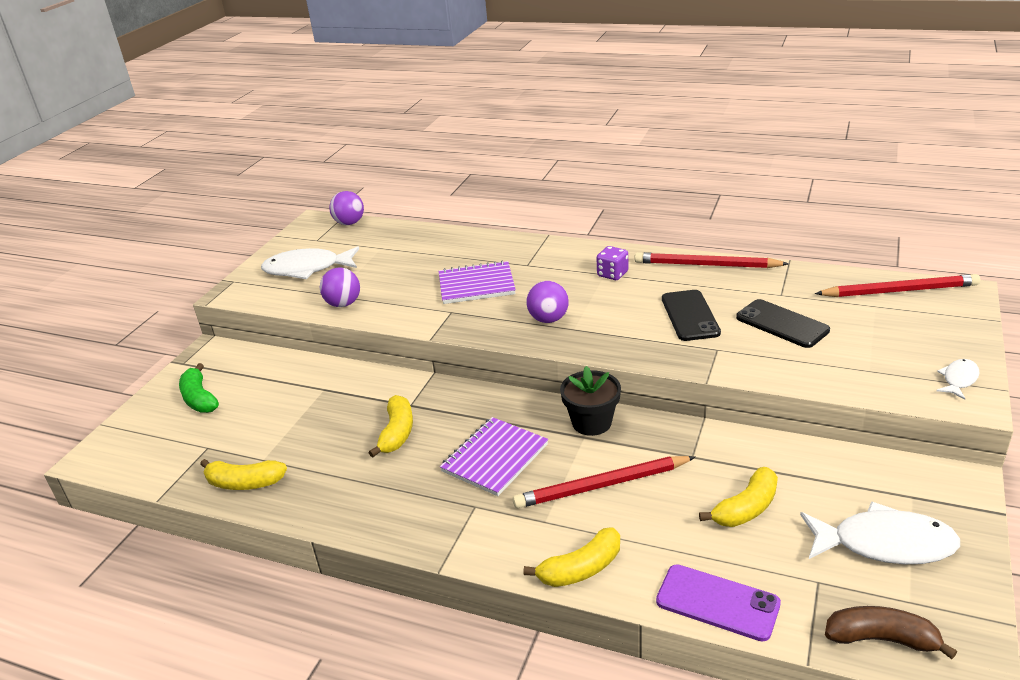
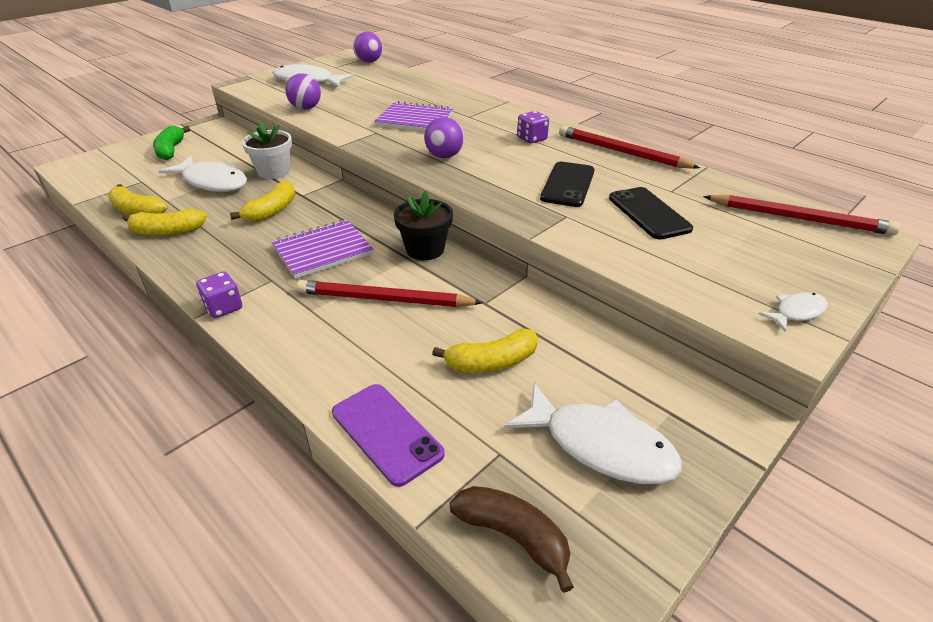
camera: 20 degrees right, 5 degrees up
yellow banana [523,527,620,587] -> yellow banana moved to [122,209,207,236]
none -> white fish [159,156,247,192]
none -> purple dice [196,271,242,318]
none -> white flower pot [242,122,292,179]

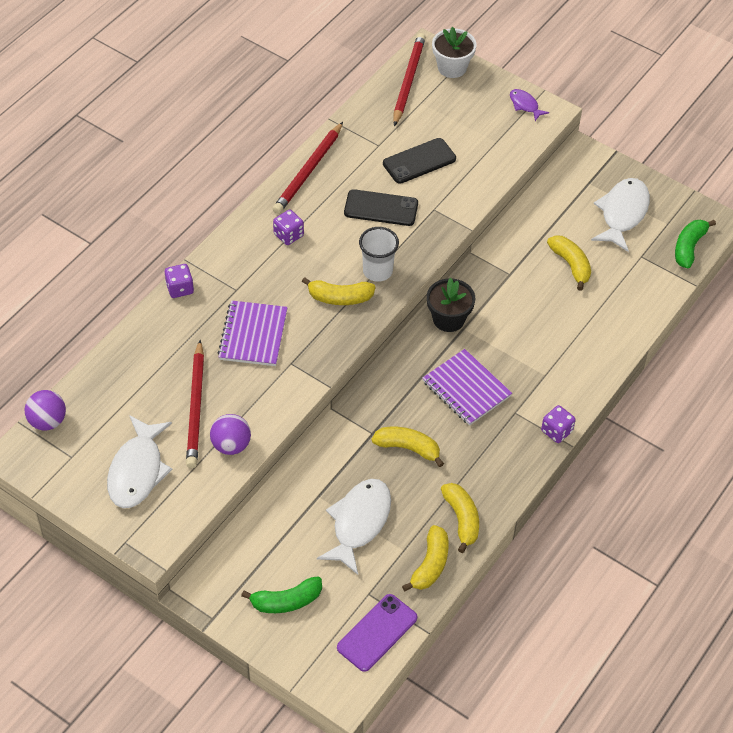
camera: 100 degrees left, 15 degrees up
white flower pot [242,122,292,179] -> white flower pot moved to [432,27,476,78]
red pencil [296,280,483,307] -> red pencil moved to [186,340,204,468]
purple phone [332,384,445,487] -> purple phone moved to [337,594,417,672]
purple ball [424,117,464,158] -> yellow banana [302,277,376,305]
brown banana [450,486,574,593] -> green banana [675,220,716,268]
white fish [759,292,828,332] -> purple fish [510,89,549,121]
none -> purple dice [165,264,194,298]
none -> white cup [359,227,399,282]

